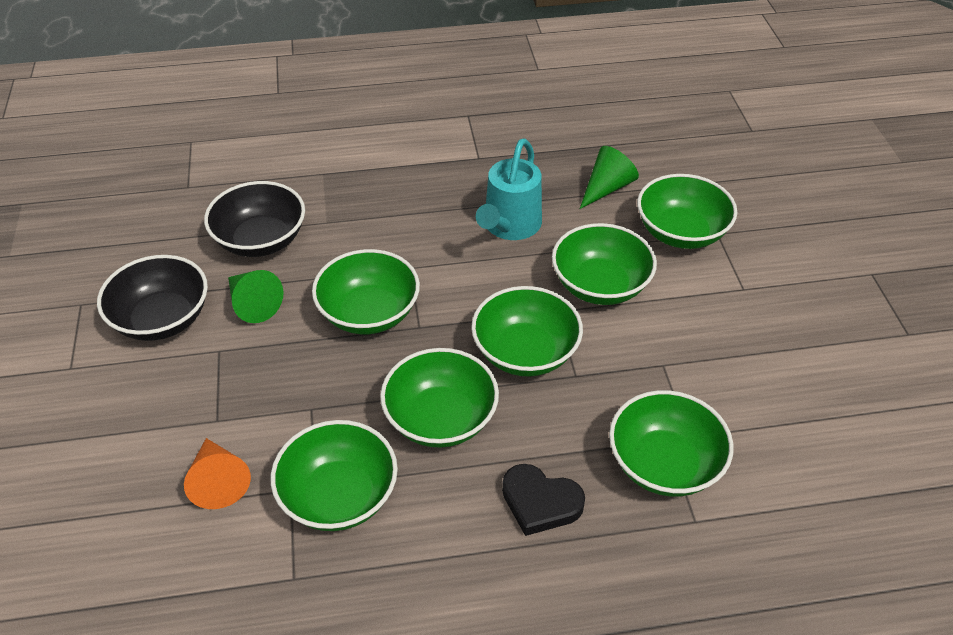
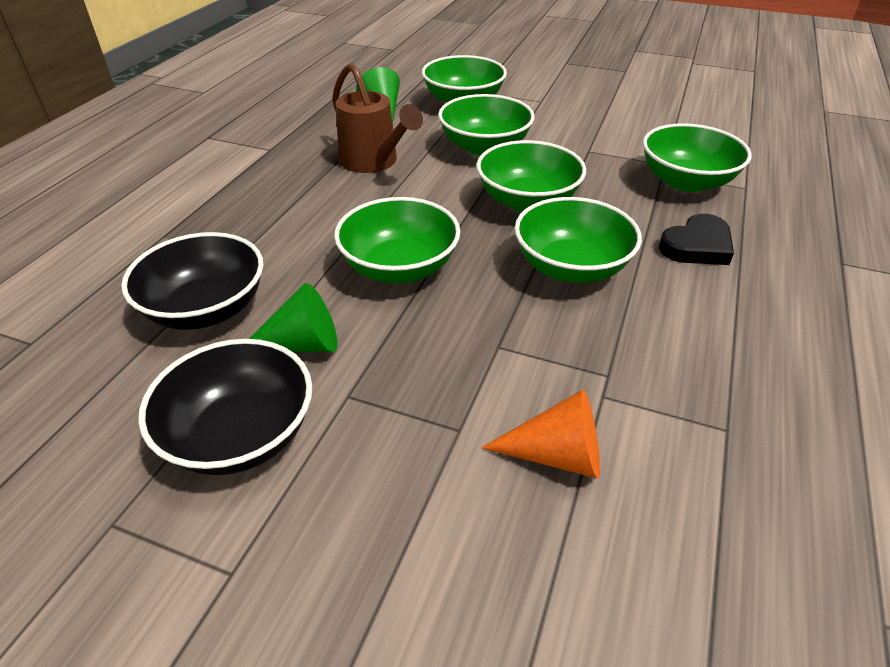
camera: 60 degrees left, 5 degrees down
green bowl [271,420,398,531] -> none
turquoise watering can [476,138,542,240] -> brown watering can [332,63,423,173]

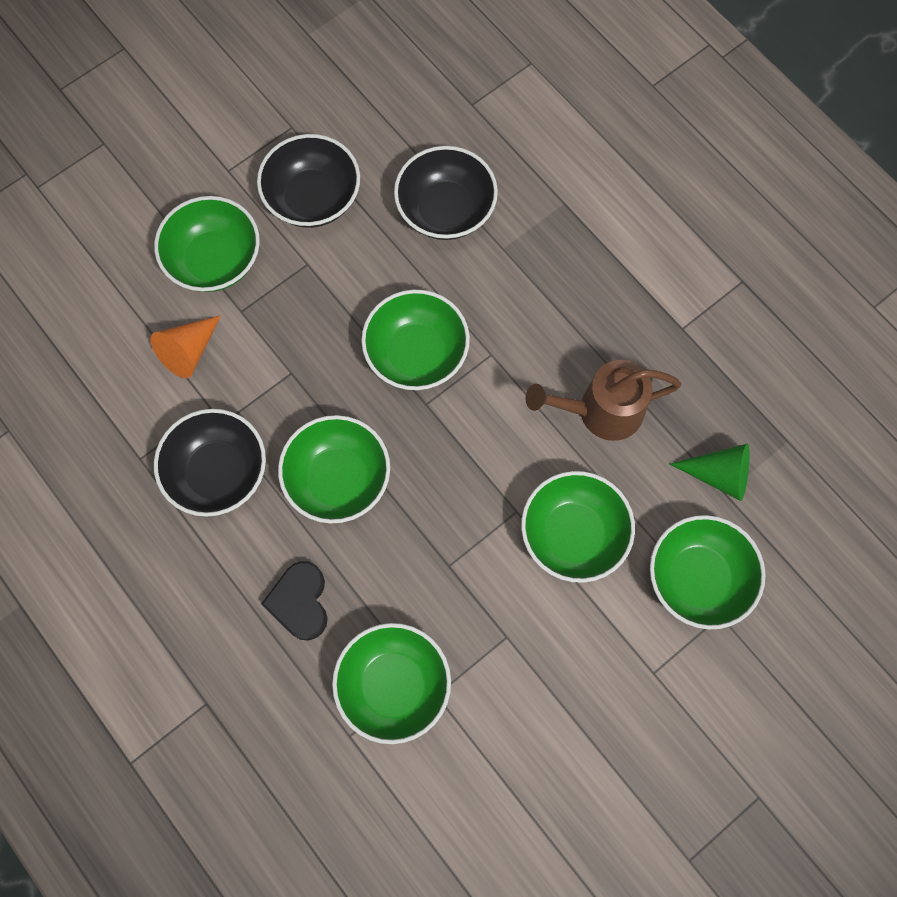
camera: 120 degrees right, 30 degrees up
green cone [249,283,338,352] -> none
green bowl [476,140,586,212] -> green bowl moved to [154,196,260,292]
none -> black bowl [154,409,266,517]

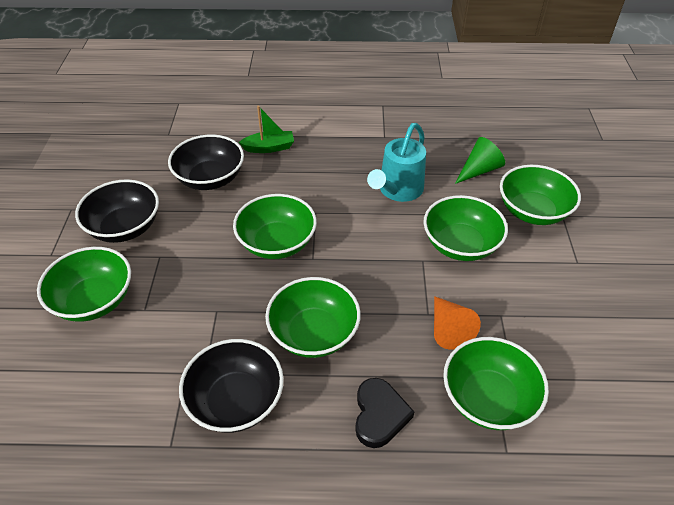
camera: 50 degrees left, 25 degrees down
orange cone [151,315,221,378] -> orange cone moved to [434,296,481,350]
black heart [261,561,328,641] -> black heart turned 120 degrees counterclockwise [355,378,414,448]
brown watering can [525,360,681,441] -> turquoise watering can [367,123,426,202]
none -> green boat [239,106,294,153]

